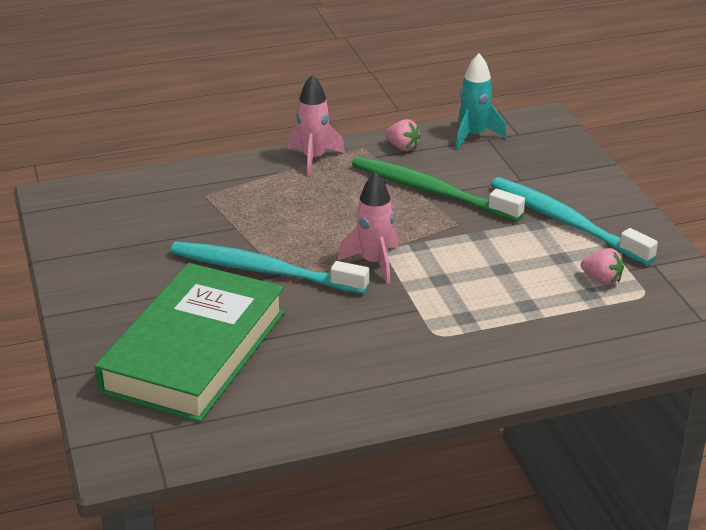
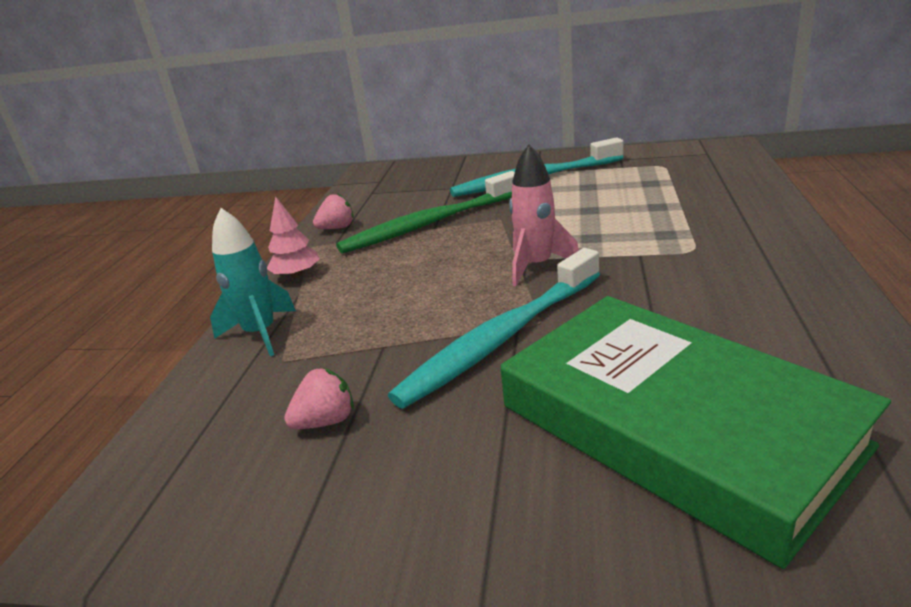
camera: 60 degrees left, 5 degrees down
pink rocket [288,75,345,176] -> pink tree [267,196,320,278]
turquoise rocket [456,53,506,149] -> turquoise rocket moved to [210,208,296,356]
pink strawberry [581,248,624,285] -> pink strawberry moved to [284,368,354,429]

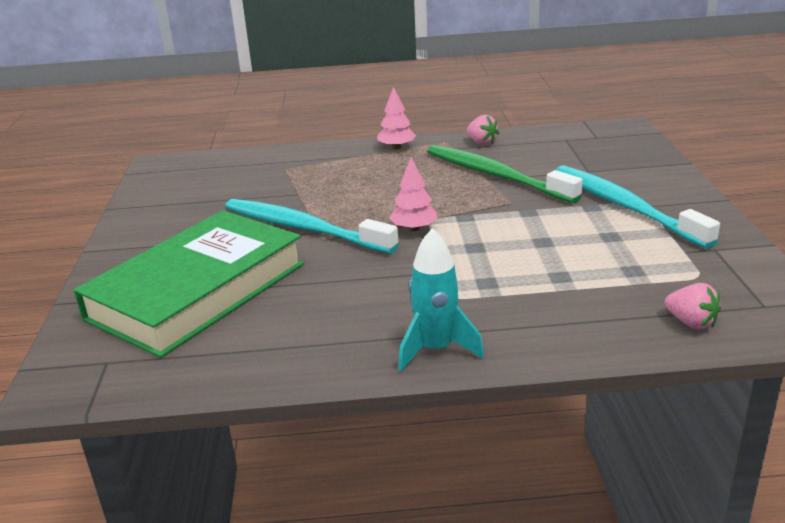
camera: 75 degrees right, 0 degrees up
turquoise rocket [210,208,296,356] -> turquoise rocket moved to [398,228,484,371]
pink strawberry [284,368,354,429] -> pink strawberry moved to [664,283,721,330]
pink rocket [509,144,579,286] -> pink tree [389,157,438,231]

